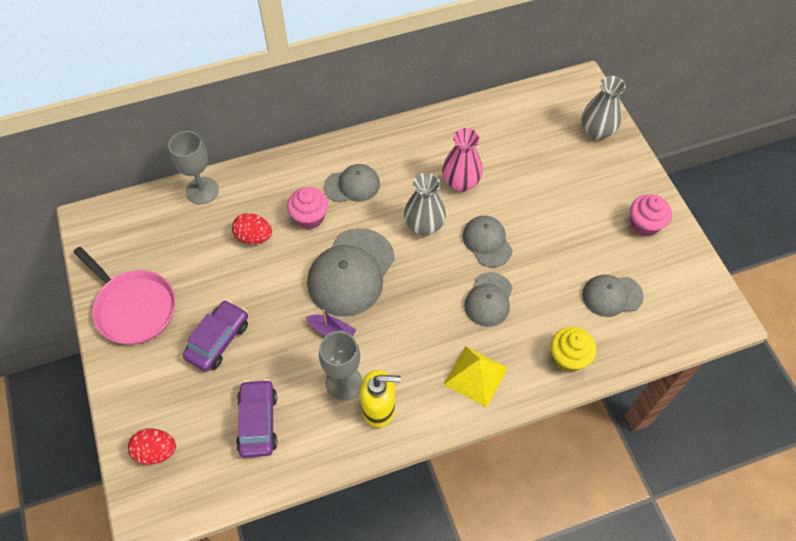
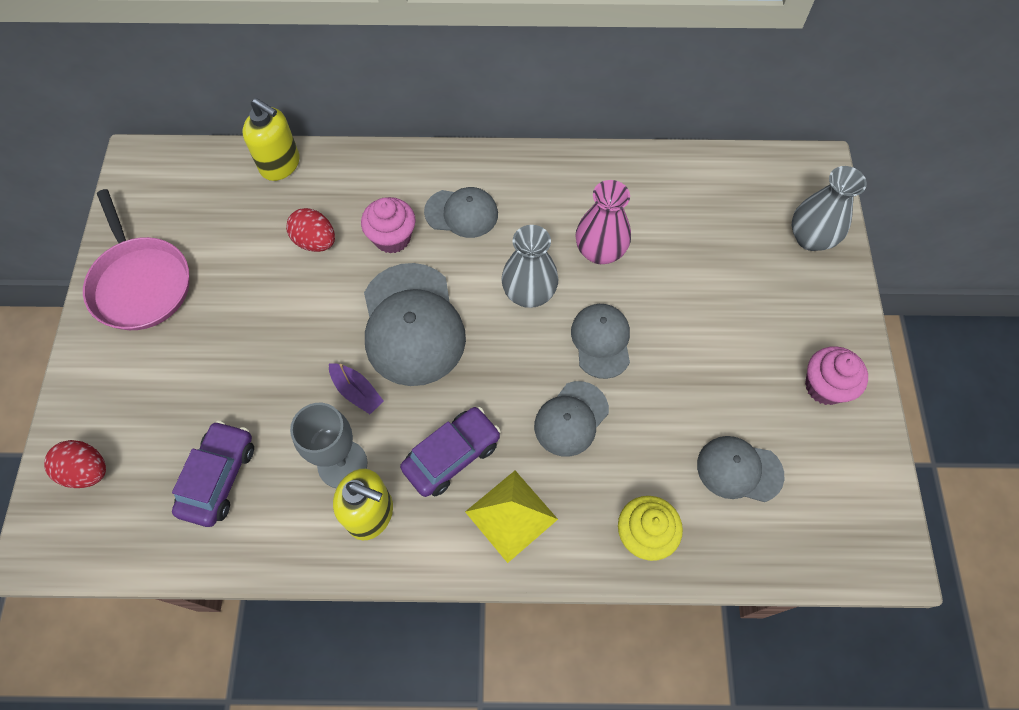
camera: 20 degrees right, 5 degrees up
grey goblet [168,131,219,204] -> yellow soap dispenser [243,98,300,181]
purple car [183,300,248,372] -> purple car moved to [400,407,501,497]
grey cap [307,228,395,317] -> grey cap turned 60 degrees counterclockwise [364,263,466,386]

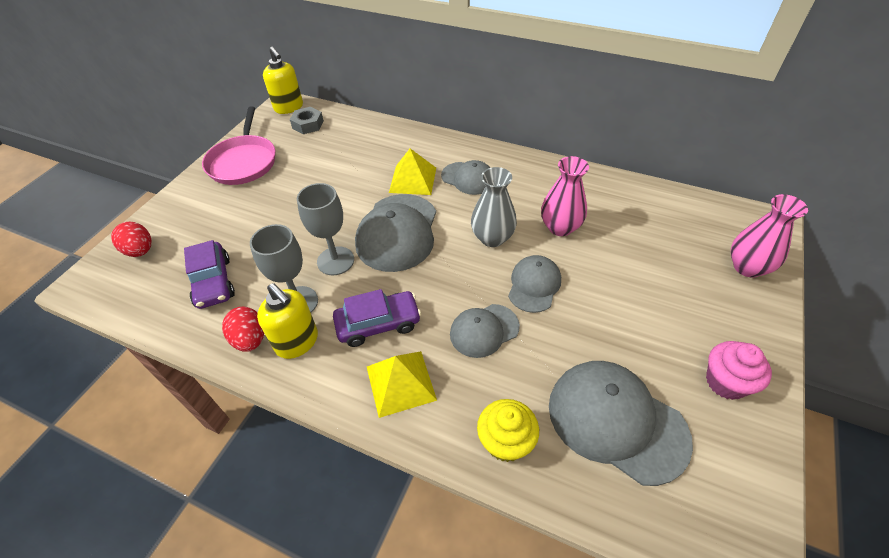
camera: 25 degrees right, 15 degrees down
purple car [172,421,254,527] -> purple car turned 120 degrees clockwise [184,240,235,309]
yellow soap dispenser [243,98,300,181] -> yellow soap dispenser moved to [263,47,303,114]
red egg [286,208,335,252] -> red egg moved to [222,307,264,352]
purple boat [329,363,384,414] -> grey goblet [297,183,354,275]
pink cupcake [361,197,416,254] -> yellow pyramid [389,149,436,195]
grey cap [697,436,784,502] -> grey cap [549,361,693,486], size x1.71
grey vase [792,166,867,251] -> pink vase [731,194,808,278]
none -> grey nut [290,107,324,134]

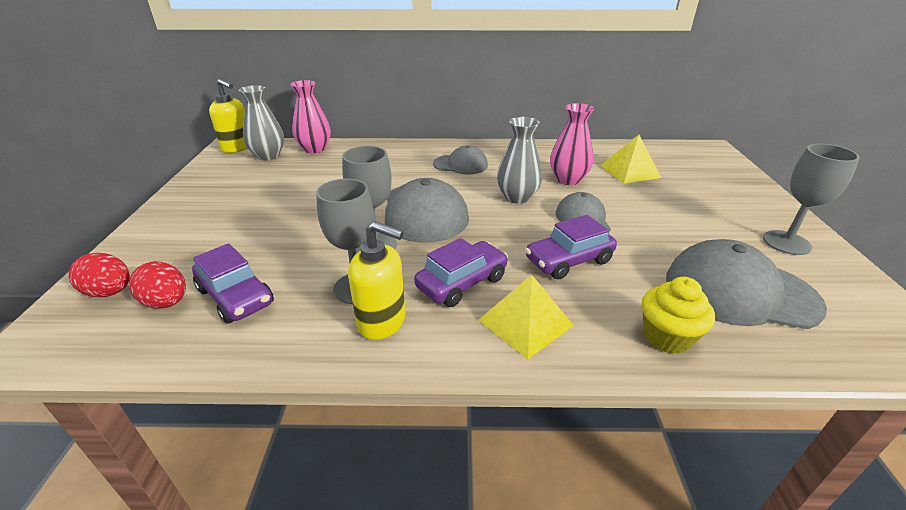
camera: 25 degrees left, 15 degrees down
pink pan [202,106,275,185] -> none
red egg [222,307,264,352] -> red egg moved to [129,261,186,309]
grey nut [290,107,324,134] -> grey vase [238,85,284,161]
yellow pyramid [389,149,436,195] -> yellow pyramid moved to [600,135,661,184]
grey cap [450,304,520,358] -> purple car [525,215,617,279]
pink cupcake [706,341,772,400] -> grey goblet [763,144,860,255]
pink vase [731,194,808,278] -> pink vase moved to [290,80,331,153]

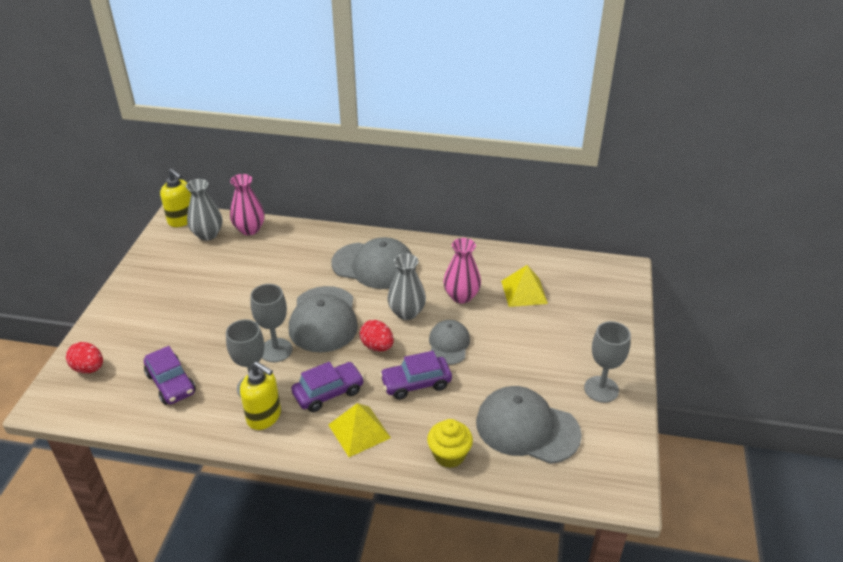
camera: 10 degrees right, 5 degrees up
red egg [129,261,186,309] -> red egg moved to [360,320,394,352]
grey cap [433,145,488,174] -> grey cap [331,237,416,289], size x1.71

